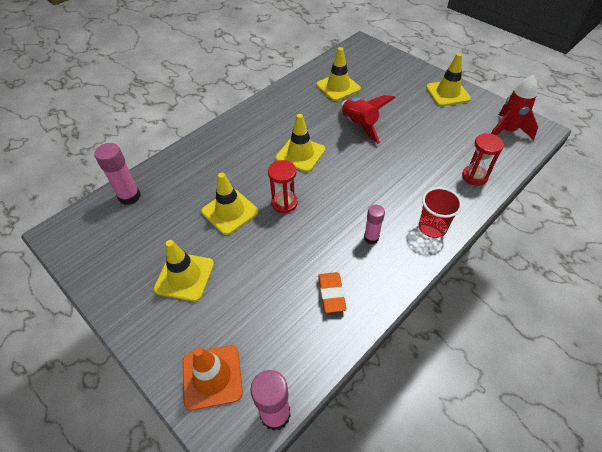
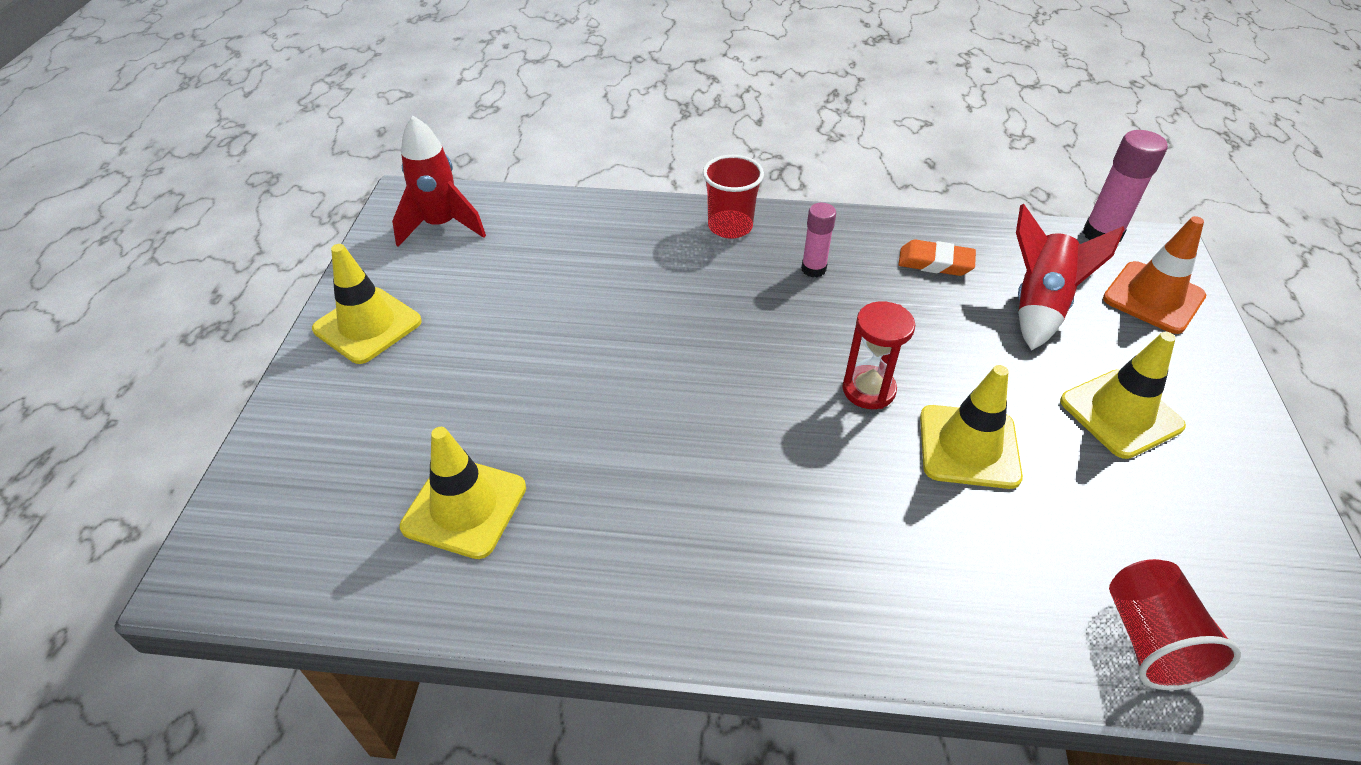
camera: 130 degrees left, 5 degrees down
pink glue stick [94,143,141,205] -> red cup [1109,559,1241,690]
yellow traffic cone [276,114,325,172] -> none
orange eraser [318,272,347,313] -> orange eraser turned 60 degrees clockwise [898,240,976,276]
red rocket [340,95,395,144] -> red rocket moved to [1016,204,1124,351]
red hourglass [462,133,504,186] -> none

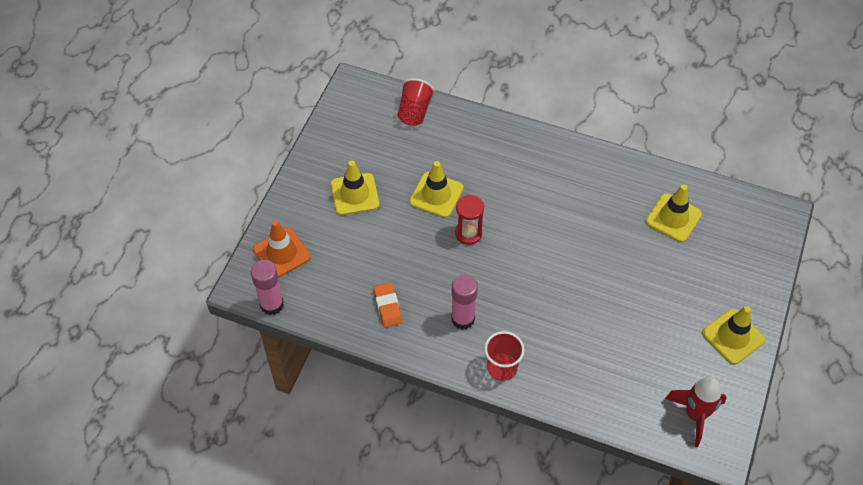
camera: 165 degrees left, 10 degrees up
pink glue stick [801,203,836,277] -> pink glue stick [451,274,478,330], size x1.55
orange eraser [898,240,976,276] -> orange eraser turned 45 degrees clockwise [373,283,402,327]
red rocket [1016,204,1124,351] -> none

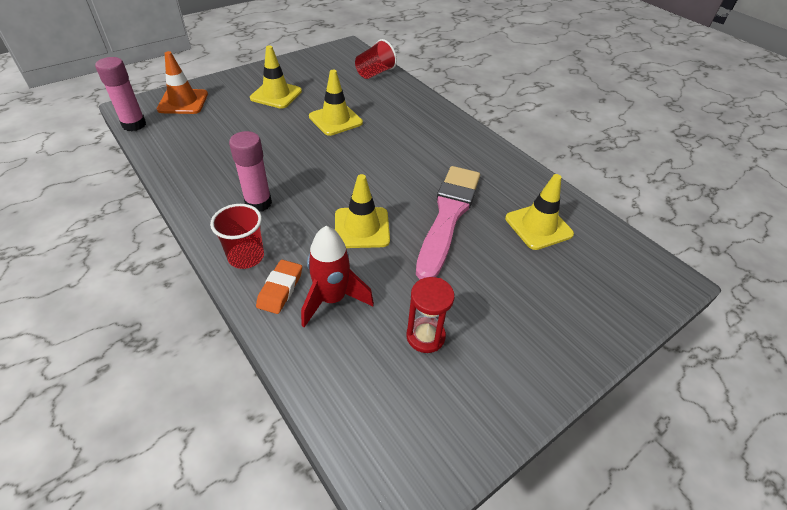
camera: 30 degrees right, 10 degrees down
orange eraser [373,283,402,327] -> orange eraser moved to [256,260,302,314]
red hourglass [455,195,484,245] -> red hourglass moved to [406,277,454,353]
red rocket [665,377,727,447] -> red rocket moved to [301,226,374,327]
yellow traffic cone [702,306,765,365] -> yellow traffic cone moved to [335,174,390,248]
none -> pink brush [416,166,480,279]

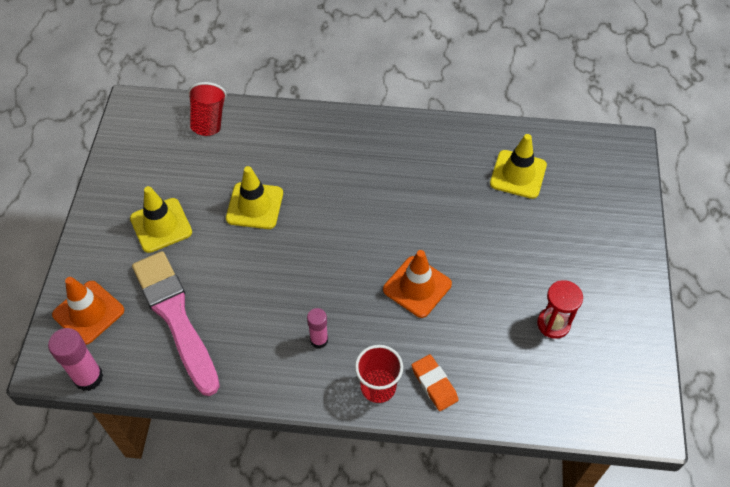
camera: 45 degrees left, 10 degrees up
pink glue stick [229,131,272,212] -> pink glue stick [307,308,328,349], size x0.64
red rocket [301,226,374,327] -> none
yellow traffic cone [335,174,390,248] -> orange traffic cone [383,250,452,318]
pink brush [416,166,480,279] -> pink brush moved to [132,251,220,396]

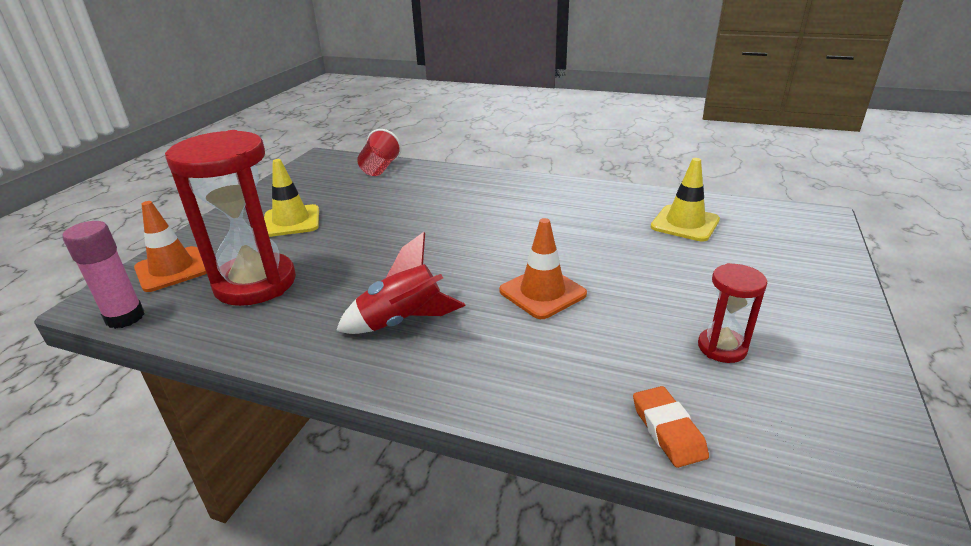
camera: 15 degrees right, 25 degrees down
pink brush [132,251,220,396] -> red hourglass [165,130,296,306]
yellow traffic cone [226,166,283,229] -> none
pink glue stick [307,308,328,349] -> red rocket [336,232,466,334]
red cup [355,345,403,403] -> none
orange eraser [412,354,459,411] -> orange eraser moved to [633,386,709,468]

